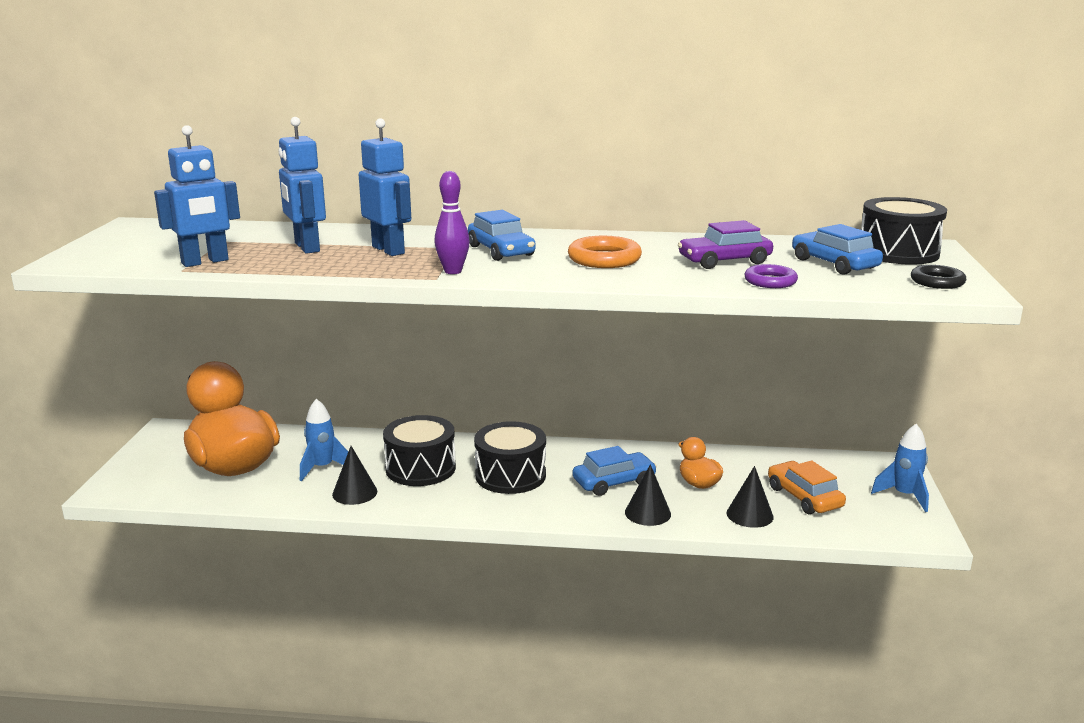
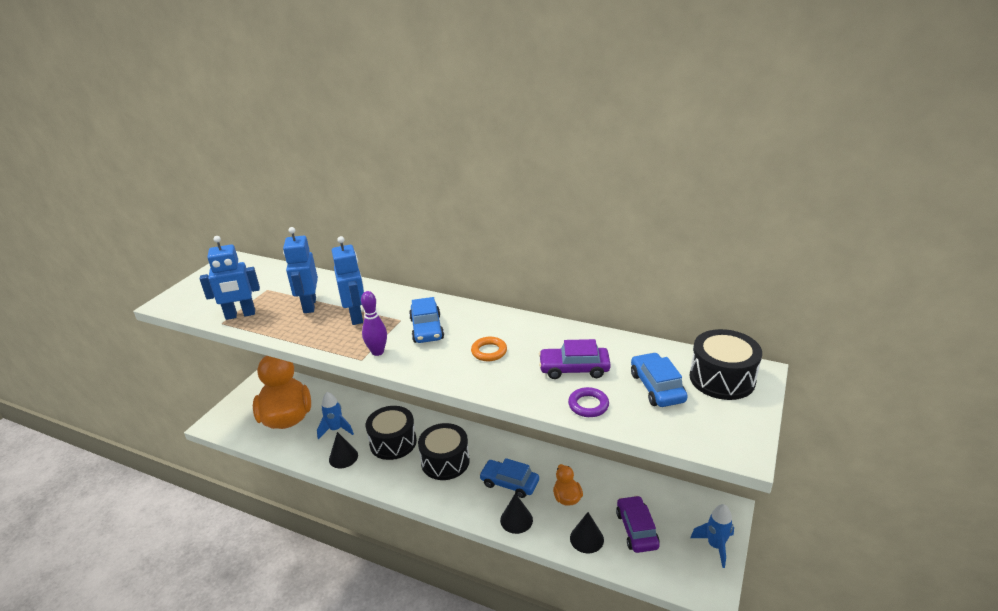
camera: 20 degrees right, 10 degrees up
orange ring [568,236,642,268] -> orange ring [471,337,507,361], size x0.66
blue car [573,446,657,496] -> blue car turned 150 degrees counterclockwise [479,458,539,498]
orange car [768,460,846,514] -> purple car [616,495,660,553]
black ring [911,265,966,289] -> none

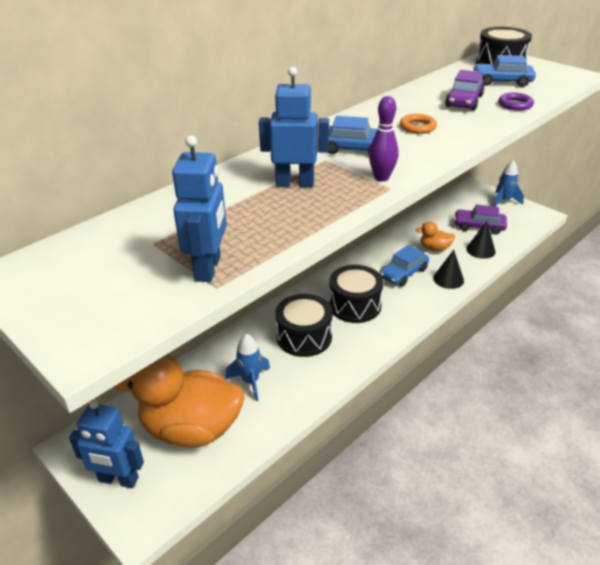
camera: 70 degrees left, 5 degrees up
blue robot [283,227,318,313] -> blue robot moved to [69,399,144,488]
black cone [329,432,358,468] -> none

